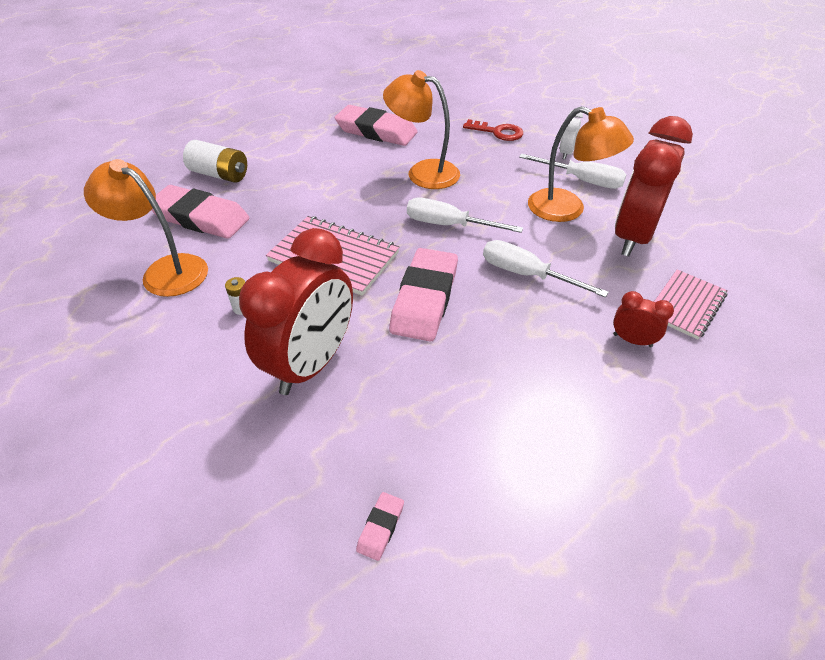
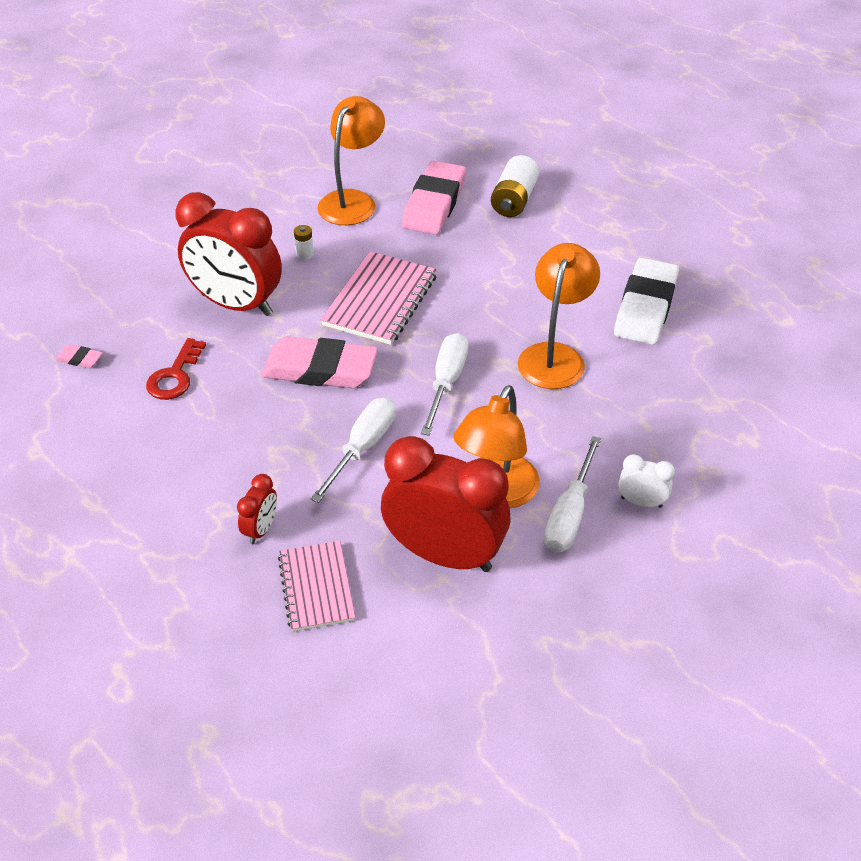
camera: 85 degrees right, 0 degrees up
pink eraser [335,105,418,146] -> white eraser [614,257,679,345]
red key [463,119,523,141] -> red key moved to [146,338,206,400]
pink notebook [654,270,728,340] -> pink notebook turned 45 degrees clockwise [278,541,355,632]

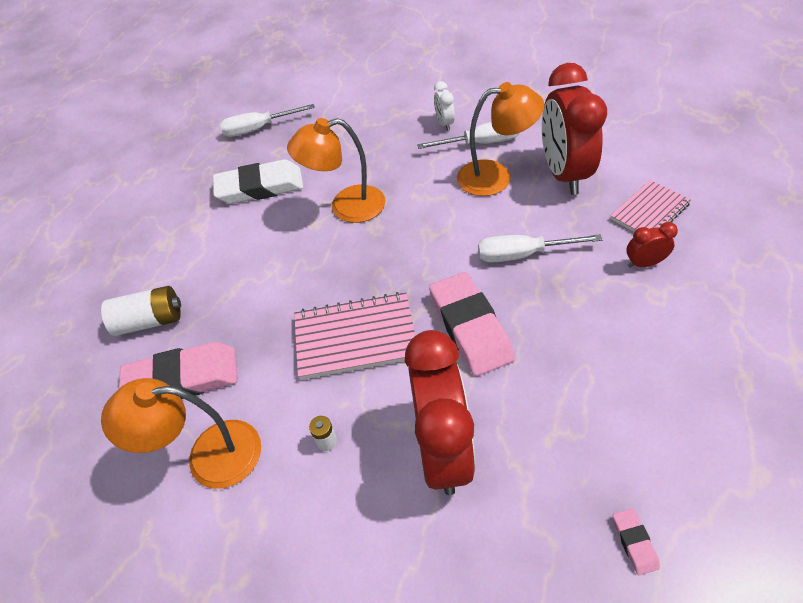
camera: 115 degrees left, 5 degrees up
red key [146,338,206,400] -> none
white screwdriver [421,333,468,436] -> white screwdriver moved to [220,104,315,137]

